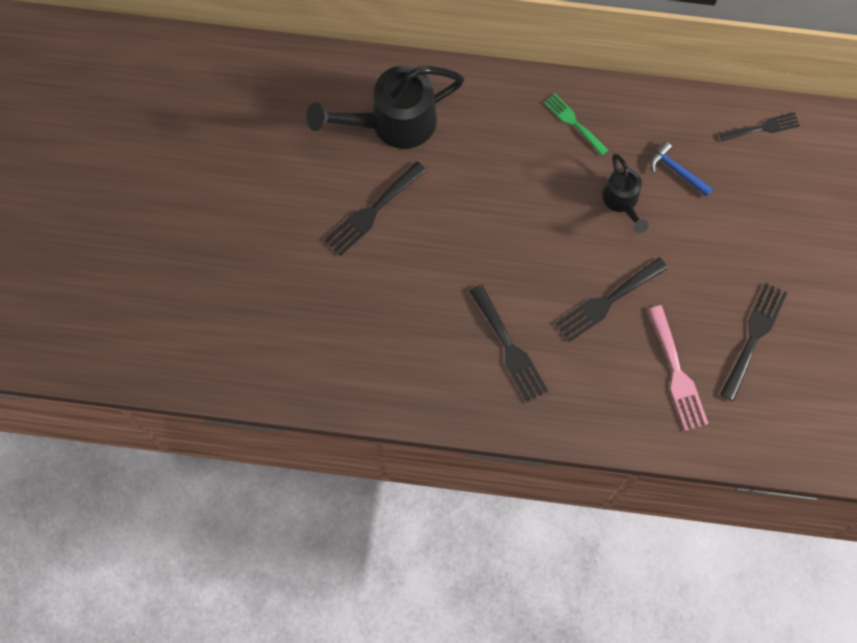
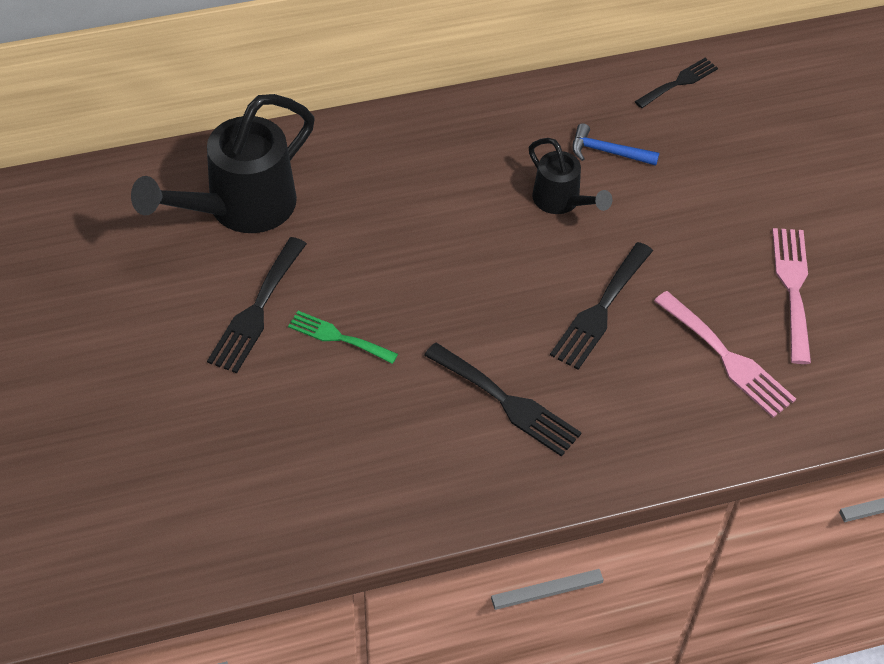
camera: 25 degrees left, 20 degrees down
green fork [544,93,608,155] -> green fork moved to [288,311,398,364]
black fork [720,283,787,401] -> pink fork [772,228,811,364]

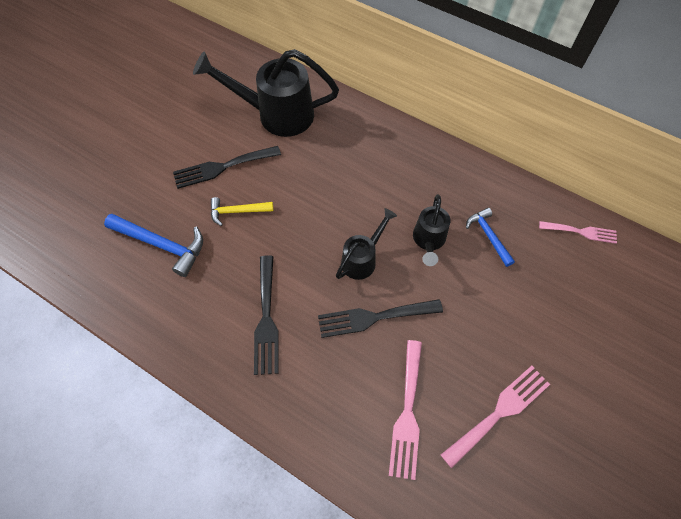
camera: 50 degrees right, 10 degrees up
green fork [288,311,398,364] -> yellow hammer [211,197,273,226]
black fork [635,58,718,108] -> pink fork [539,221,617,244]
none -> blue hammer [104,213,203,277]
none -> black watering can [336,208,397,280]

